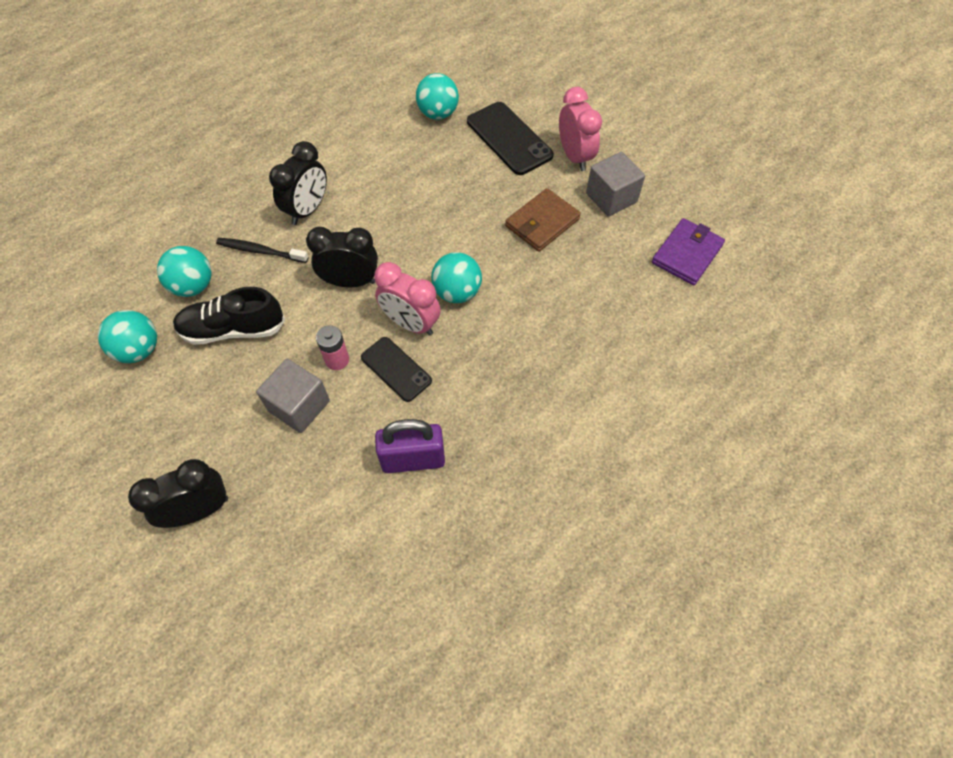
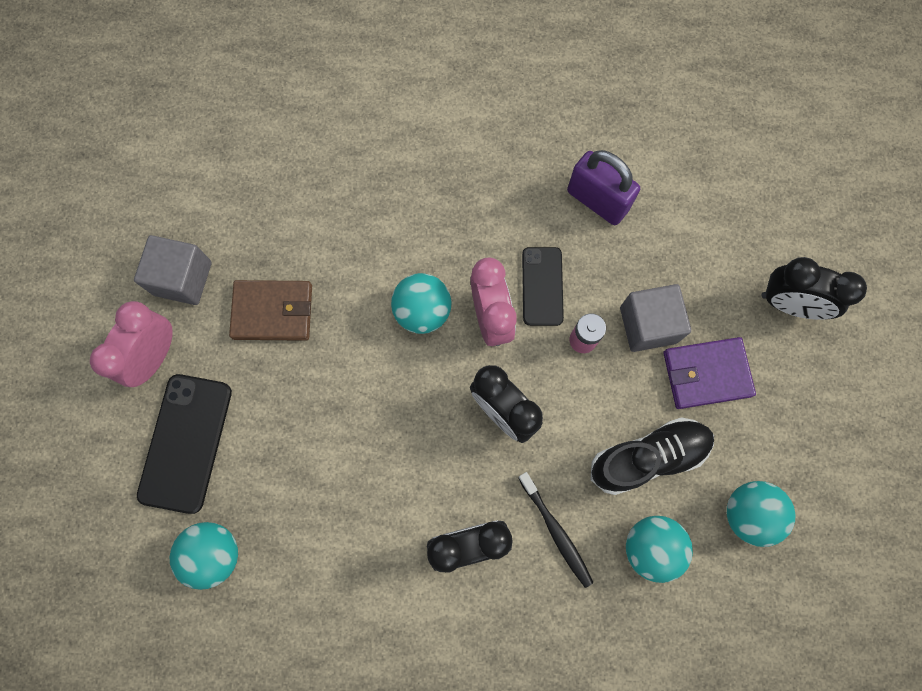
camera: 135 degrees left, 15 degrees up
black shoe [173,287,286,345] -> black shoe turned 60 degrees counterclockwise [591,417,714,495]
purple wallet [652,218,725,285] -> purple wallet moved to [663,337,756,409]

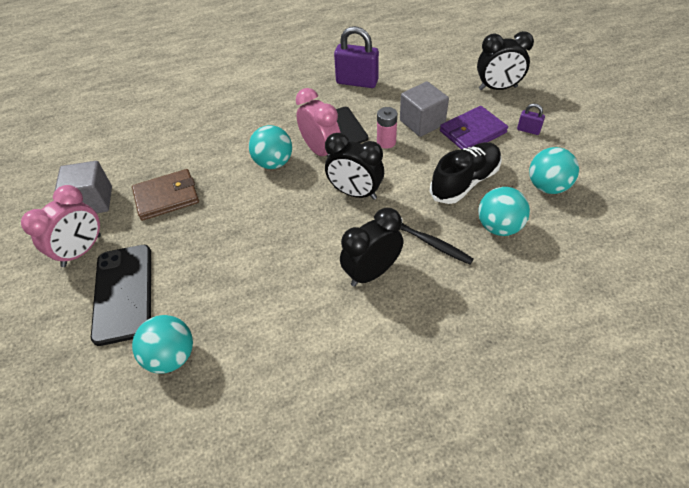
camera: 20 degrees left, 25 degrees down
pink clock [90,301,173,387] -> pink clock turned 150 degrees counterclockwise [21,185,101,267]
none -> purple padlock [517,104,545,135]

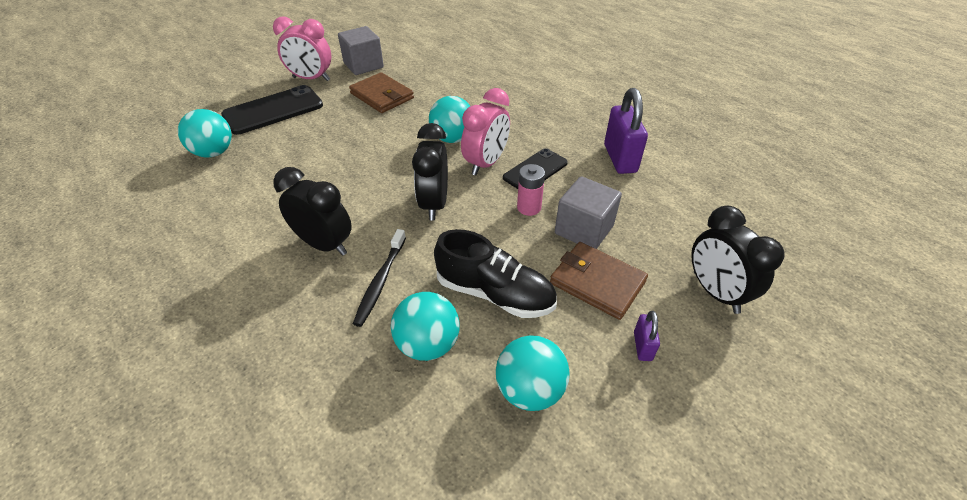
camera: 65 degrees right, 5 degrees down
purple wallet [440,106,508,149] -> brown wallet [550,242,648,320]

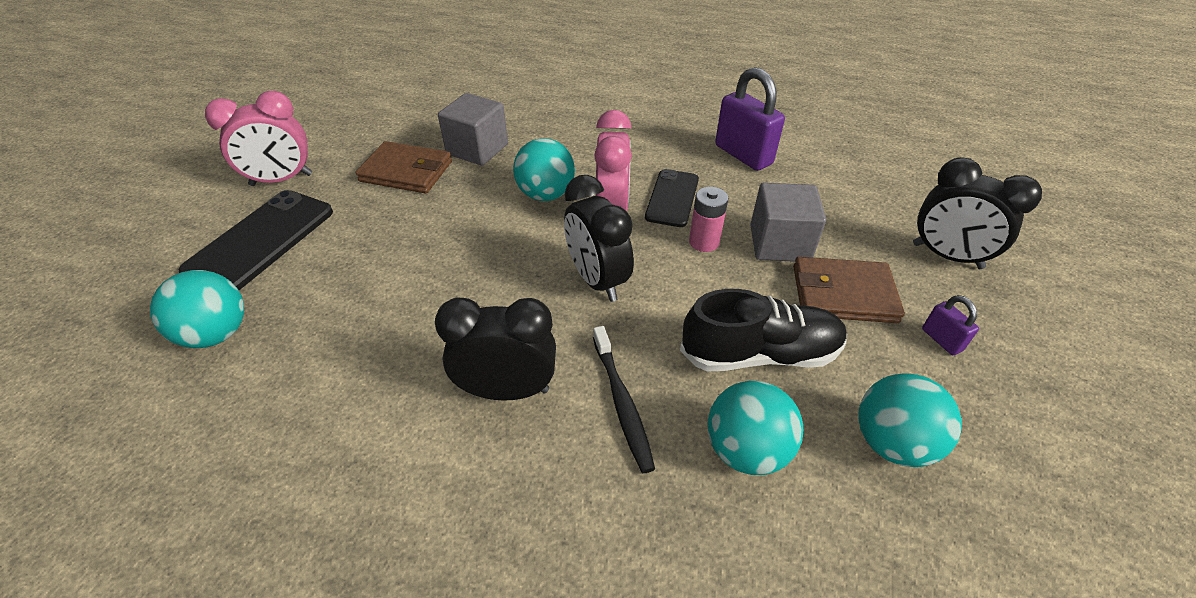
camera: 30 degrees left, 0 degrees up
grey cube [338,26,384,75] -> grey cube moved to [438,93,508,166]

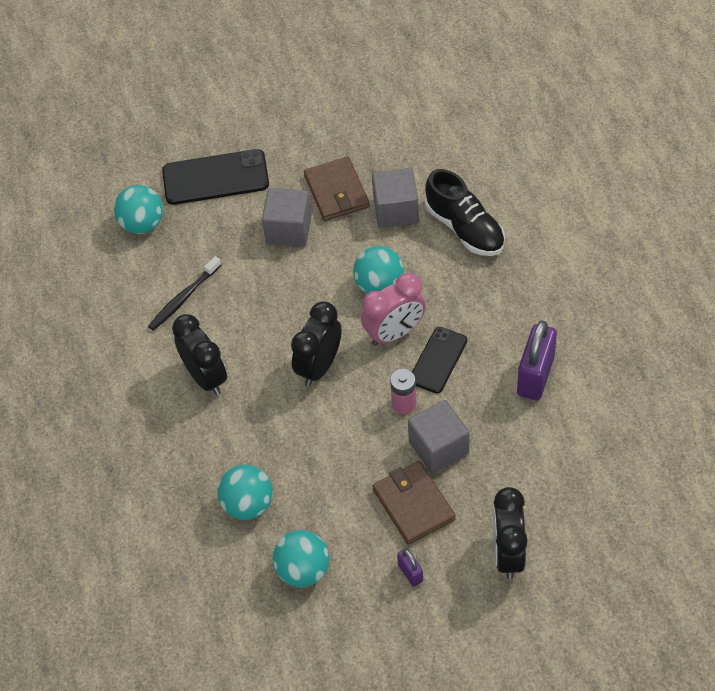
camera: 60 degrees right, 10 degrees up
pink clock [205,91,312,186] -> none
black toothbrush [593,326,655,473] -> black toothbrush moved to [148,256,221,331]
black phone [645,169,699,227] -> black phone turned 45 degrees counterclockwise [412,327,467,393]
black shoe [680,289,847,372] -> black shoe moved to [425,169,505,256]
purple padlock [922,295,979,355] -> purple padlock turned 60 degrees counterclockwise [397,548,423,587]
none -> grey cube [262,188,312,247]

